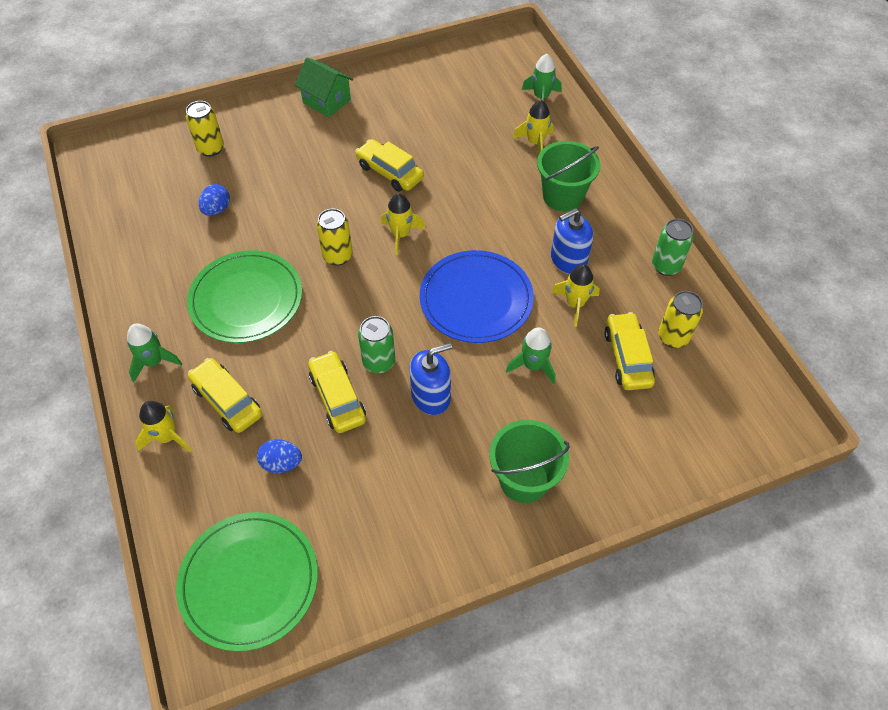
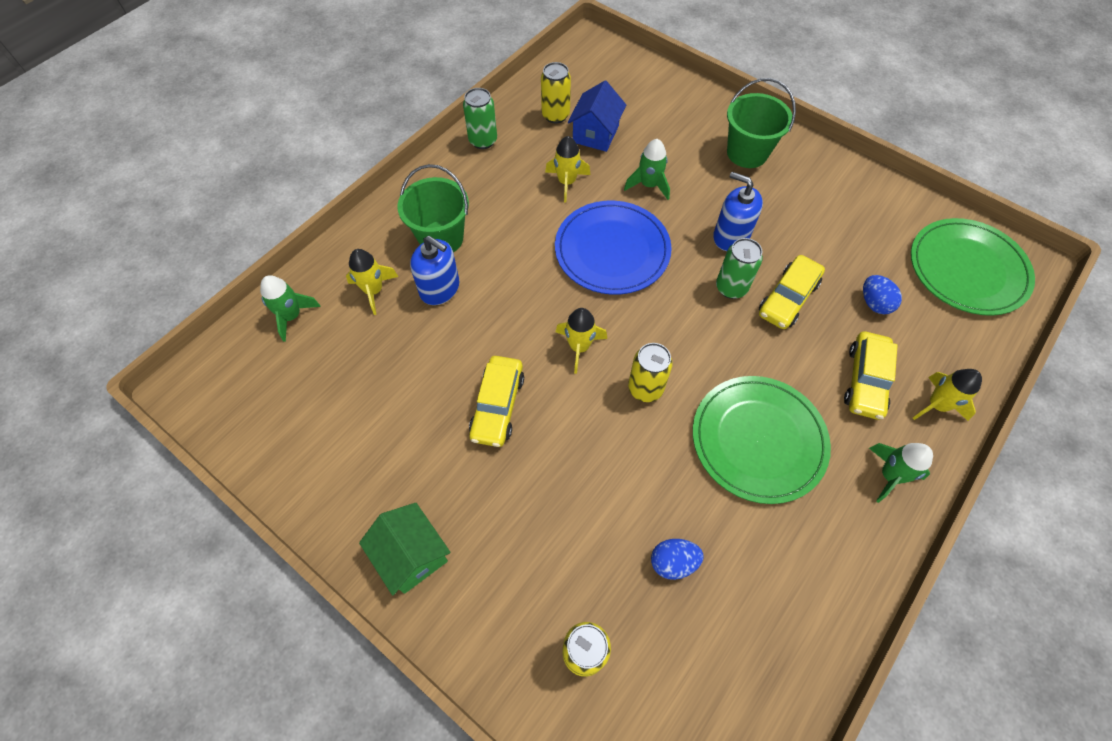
camera: 120 degrees left, 5 degrees up
green house [295,57,353,117] -> green house turned 45 degrees counterclockwise [359,503,450,596]
blue soap dispenser [551,208,593,274] -> blue soap dispenser moved to [410,236,459,305]
yellow car [604,312,655,390] -> blue house [568,81,626,152]

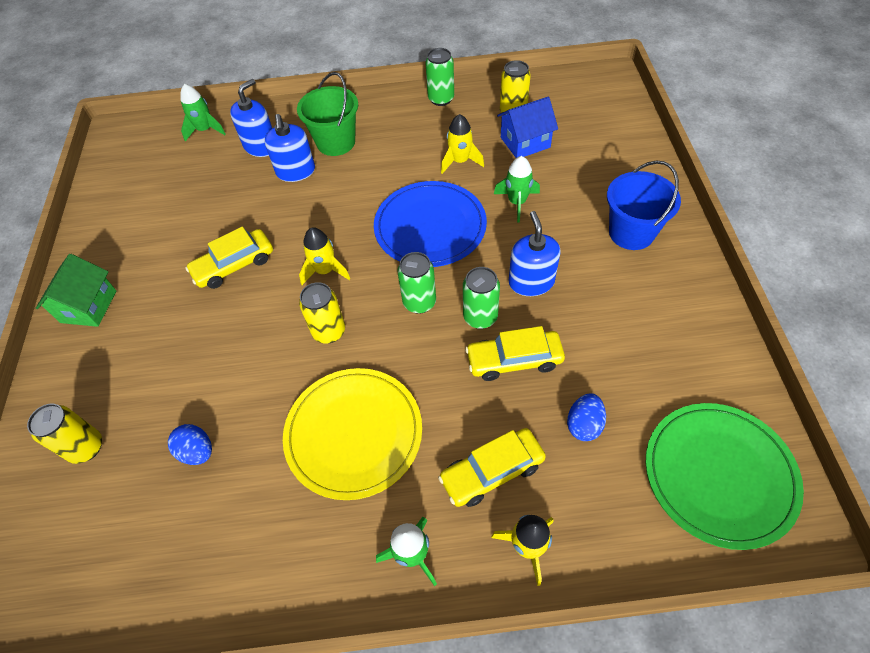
camera: 50 degrees right, 5 degrees down
yellow rocket [346,249,398,315] -> blue soap dispenser [230,79,272,157]
green plate [693,376,831,504] -> yellow plate [283,368,422,500]
green bucket [727,78,796,168] -> blue bucket [607,160,681,250]
none -> green can [397,252,436,314]

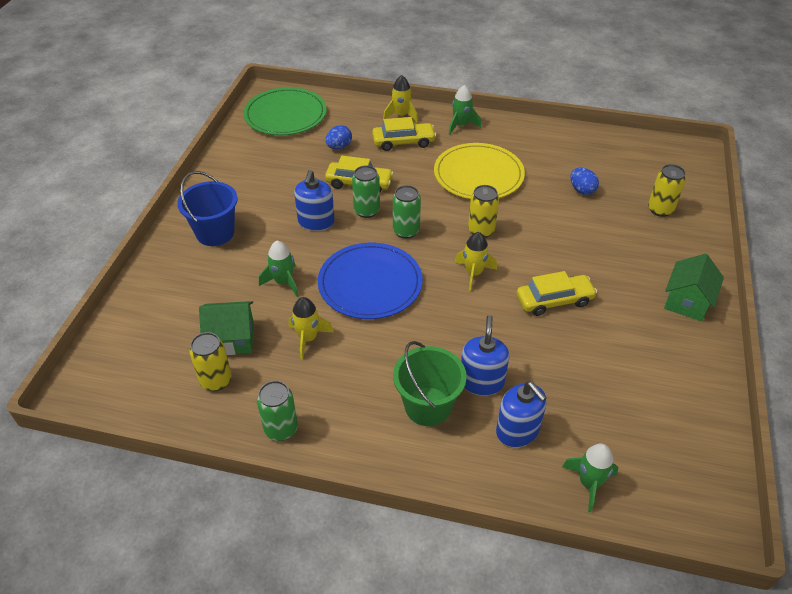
camera: 165 degrees left, 10 degrees down
blue soap dispenser [230,79,272,157] -> blue soap dispenser turned 90 degrees counterclockwise [496,382,547,447]
blue house [497,97,558,158] -> green house [199,301,254,355]

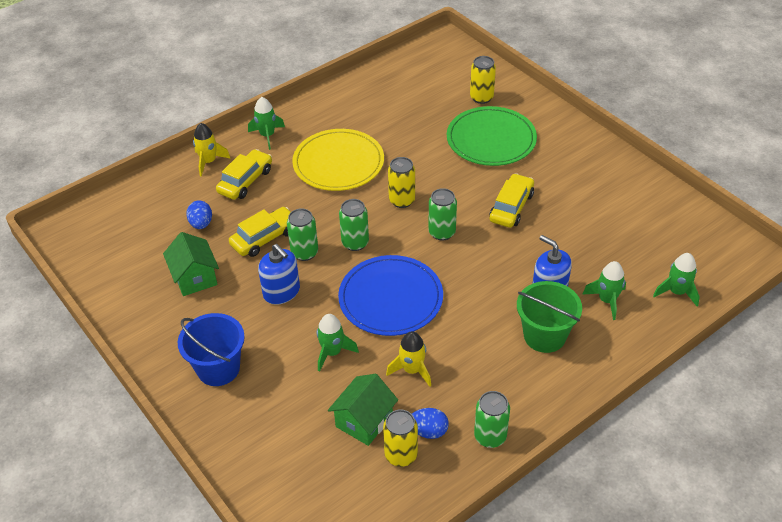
camera: 50 degrees left, 0 degrees up
green plate [243,87,327,135] -> green plate moved to [447,106,537,166]
yellow rocket [455,232,497,291] -> green can [428,188,457,241]
blue soap dispenser [496,382,547,447] -> green rocket [582,261,626,320]
blue egg [570,168,599,195] -> blue egg moved to [412,408,449,439]
green house [664,254,724,321] -> green house moved to [163,232,219,296]

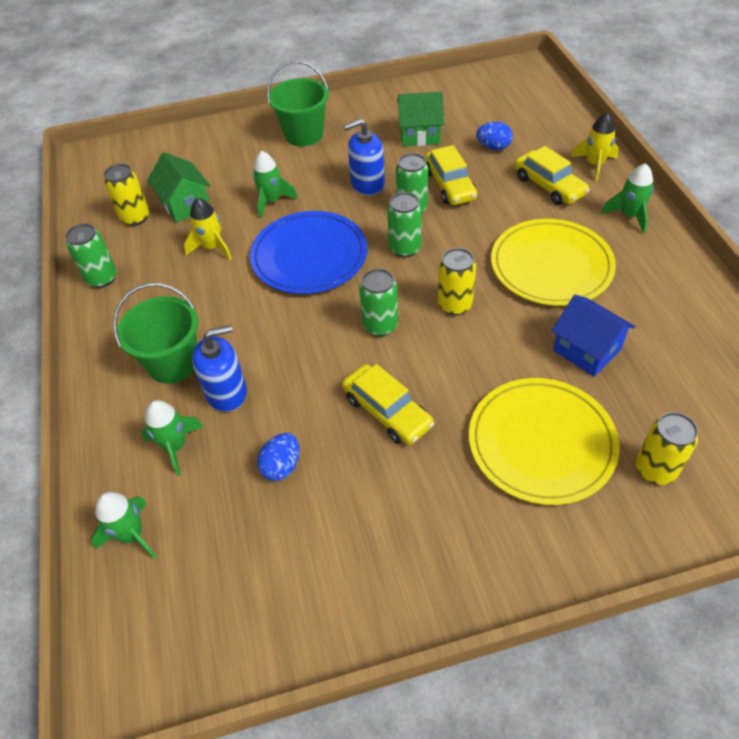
camera: 115 degrees right, 5 degrees up
blue bucket [178,313,245,386] -> green bucket [267,60,329,146]
blue egg [412,408,449,439] -> blue egg moved to [257,433,300,481]
green plate [447,106,537,166] -> yellow plate [469,378,619,505]
none -> blue house [551,295,635,377]

